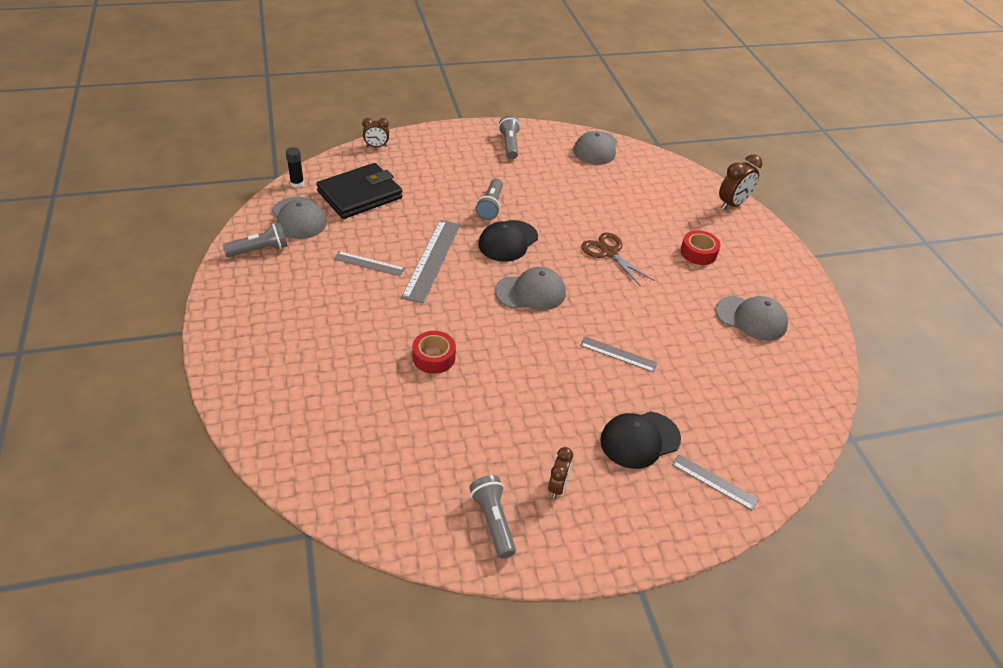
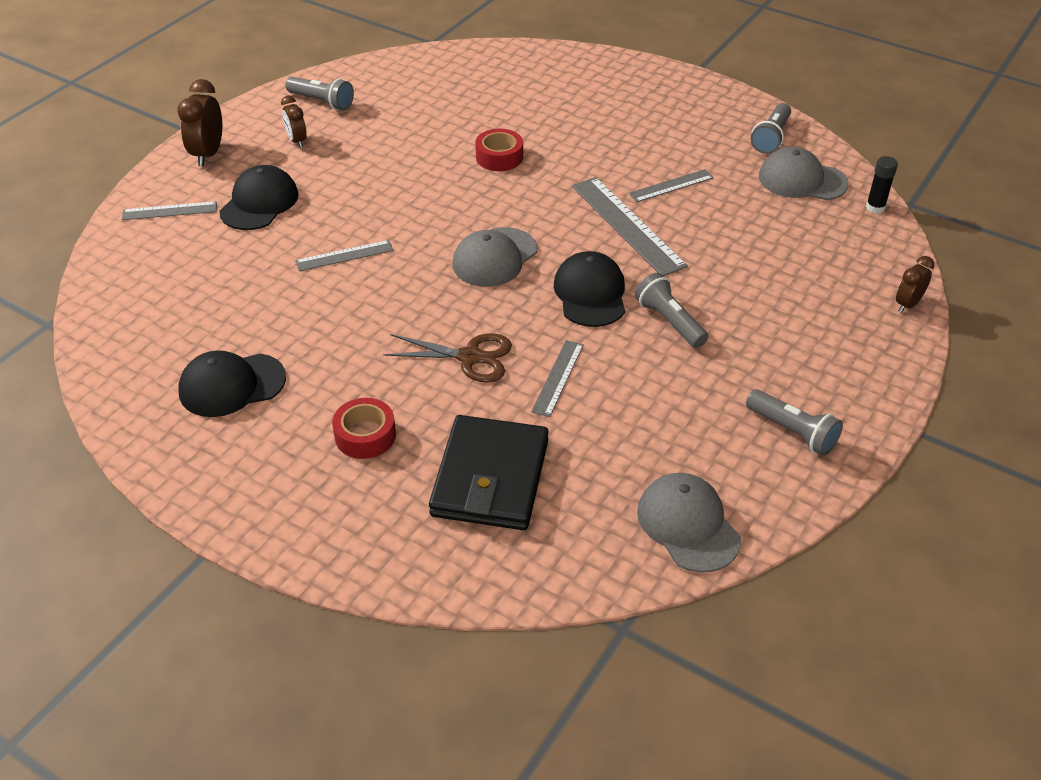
camera: 140 degrees right, 0 degrees up
black wallet [316,163,403,219] -> black wallet moved to [429,415,549,530]
grey cap [715,296,788,341] -> black cap [178,350,286,417]
brown clock [719,154,762,210] -> brown clock moved to [177,79,222,166]
none -> grey ruler [531,340,584,417]

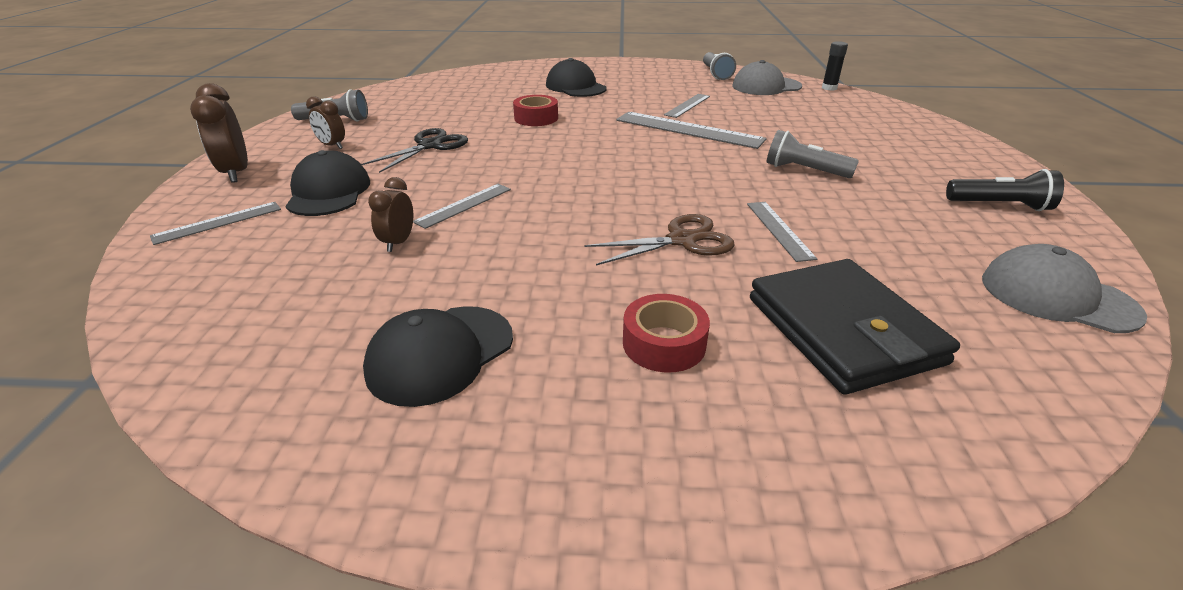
camera: 30 degrees left, 10 degrees down
grey cap [452,227,537,287] -> none
black cap [554,251,625,327] -> black cap moved to [546,58,607,97]
grey flashlight [746,389,843,456] -> black flashlight [946,169,1064,211]
brown clock [896,256,934,313] -> brown clock moved to [368,177,413,252]
none -> black scissors [361,128,468,173]

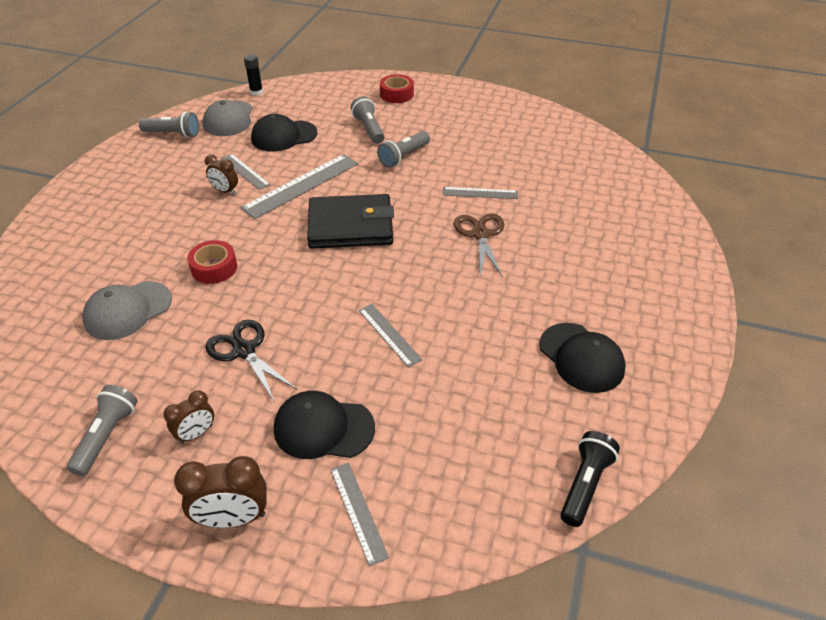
camera: 75 degrees left, 10 degrees up
brown clock [368,177,413,252] -> brown clock moved to [205,155,238,194]
black cap [546,58,607,97] -> black cap moved to [251,114,318,152]
red tape [623,294,710,373] -> red tape moved to [380,74,414,103]
black wallet [750,259,960,394] -> black wallet moved to [307,194,394,249]
black flashlight [946,169,1064,211] -> black flashlight moved to [560,431,620,527]
grey cap [982,244,1147,333] -> grey cap moved to [83,281,172,340]
none -> grey flashlight [351,96,385,144]

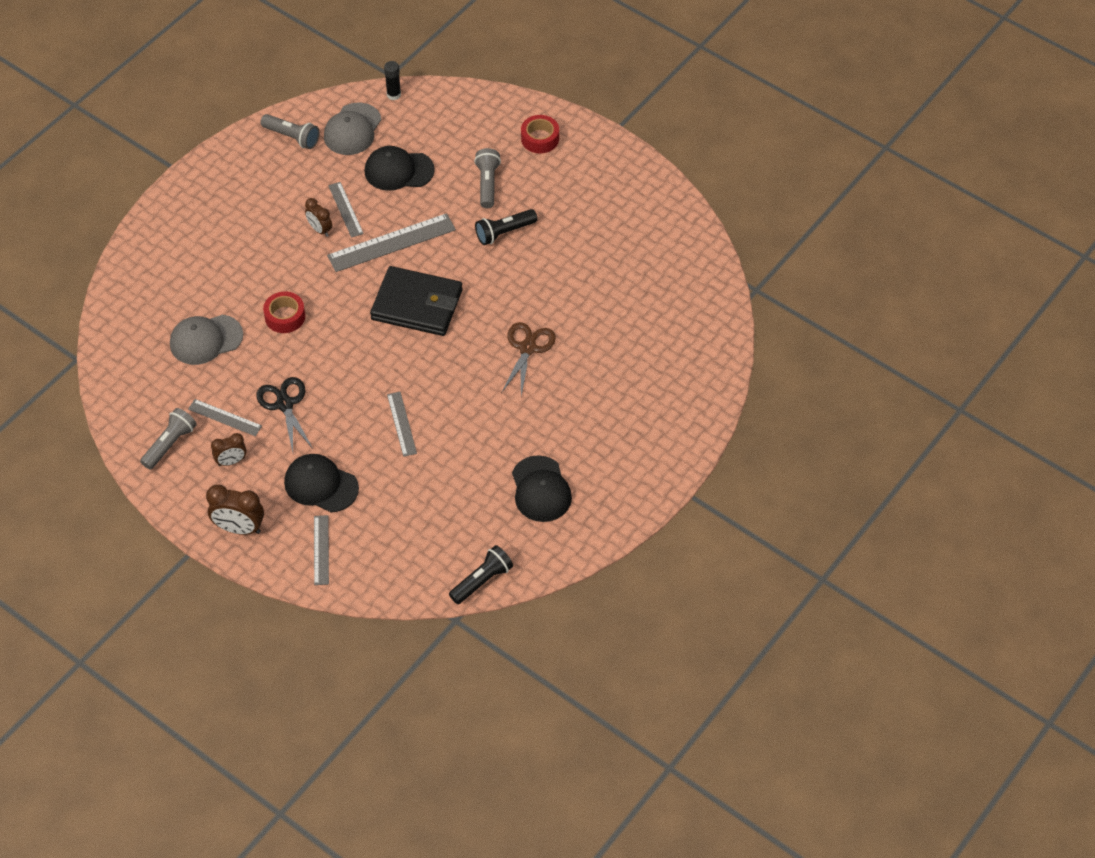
camera: 20 degrees right, 10 degrees up
grey flashlight [377,131,430,168] -> black flashlight [475,209,538,245]
grey ruler [443,187,518,199] -> grey ruler moved to [188,399,262,436]

